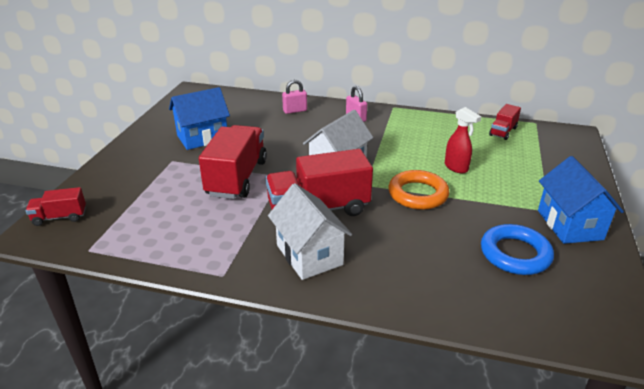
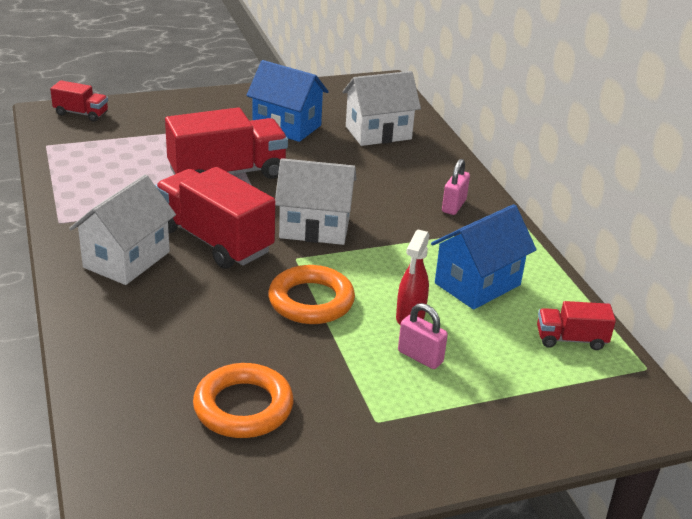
camera: 55 degrees right, 0 degrees up
red truck [26,187,86,226] -> red truck turned 150 degrees clockwise [50,80,108,122]
pink padlock [282,80,307,114] -> pink padlock moved to [398,303,448,369]
blue ring [481,224,554,275] -> orange ring [193,363,293,438]
blue house [538,156,624,244] -> blue house moved to [431,204,537,310]
none -> white house [342,71,421,146]

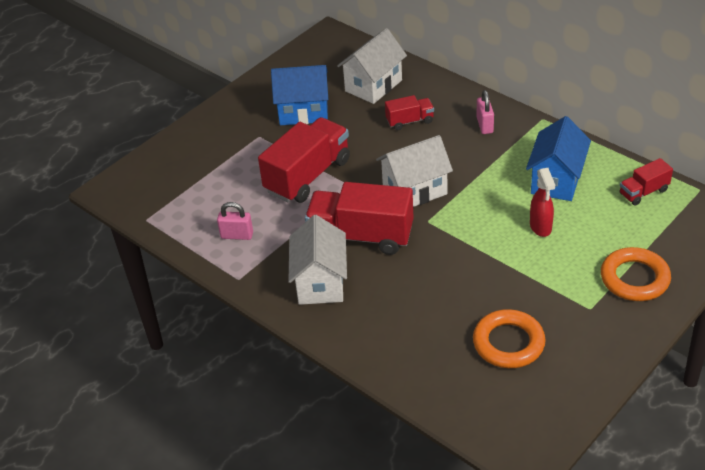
camera: 25 degrees left, 10 degrees up
red truck [50,80,108,122] -> red truck moved to [385,95,434,130]
orange ring [268,265,355,324] -> orange ring moved to [601,247,671,301]
pink padlock [398,303,448,369] -> pink padlock moved to [217,202,253,240]

